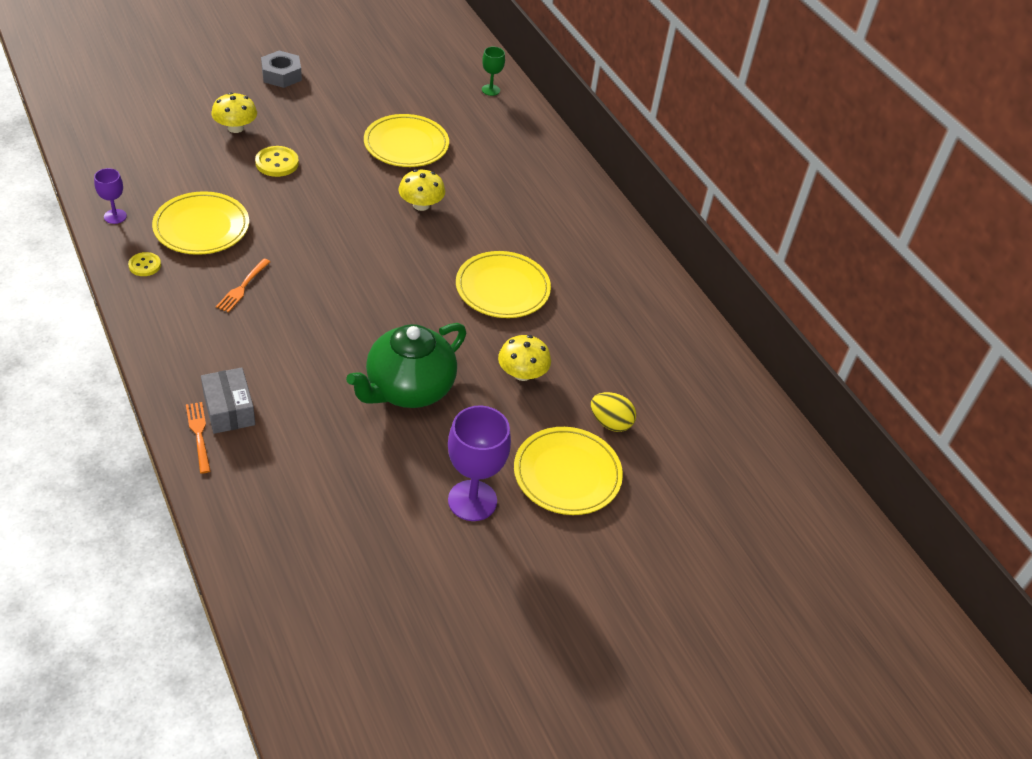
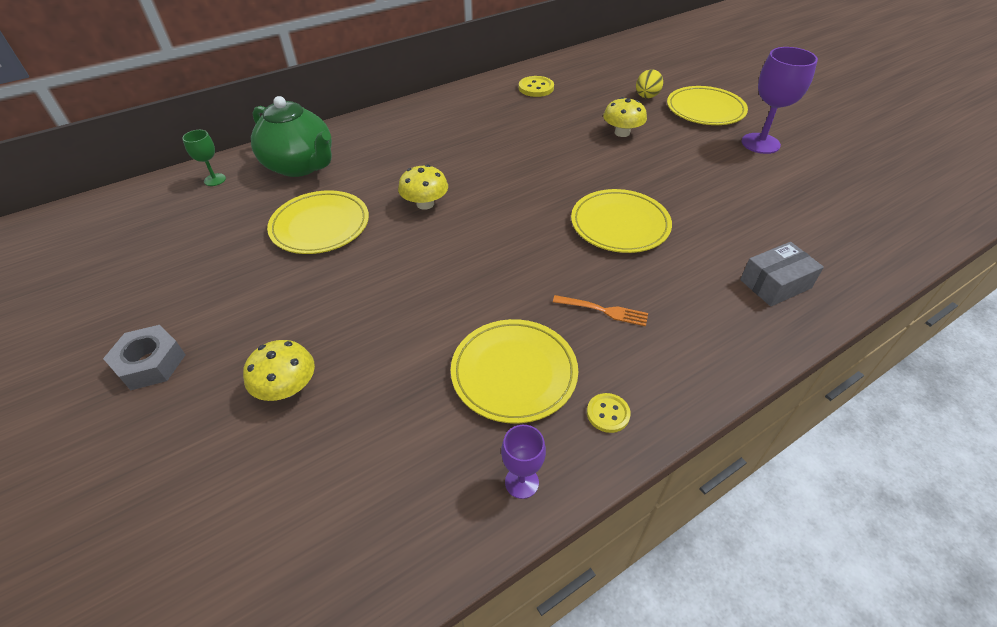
camera: 90 degrees left, 0 degrees up
orange fork [186,402,211,474] -> none
yellow button [255,146,299,177] -> yellow button moved to [519,76,554,97]
green teapot [346,323,466,408] -> green teapot moved to [251,96,332,177]
yellow plate [456,251,551,318] -> yellow plate moved to [571,189,672,253]

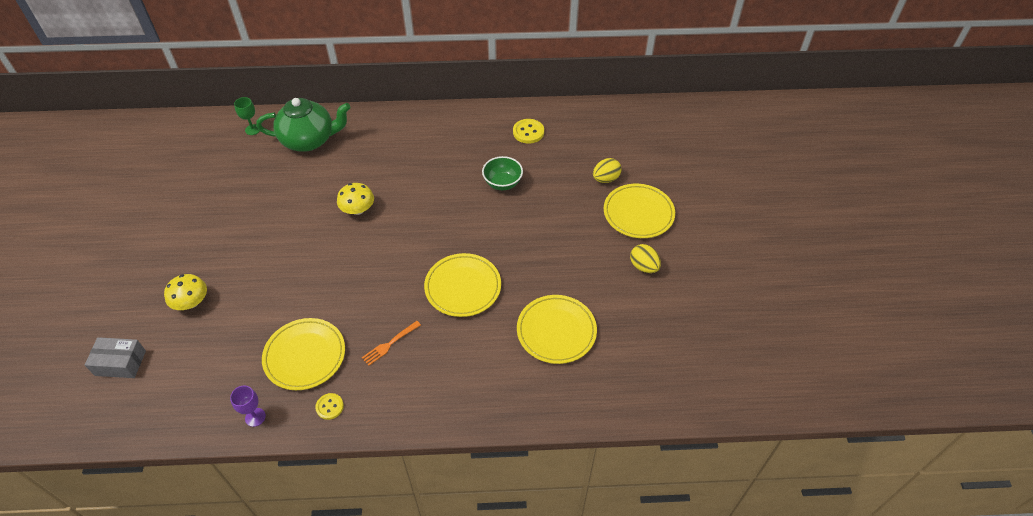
camera: 30 degrees right, 5 degrees up
grey nut [103,325,185,390] -> none
green teapot [251,96,332,177] -> green teapot turned 75 degrees counterclockwise [256,98,351,152]
yellow plate [267,190,369,254] -> yellow plate moved to [517,295,597,364]
orange fork [553,295,648,326] -> orange fork turned 90 degrees clockwise [362,321,421,366]
yellow mushroom [603,97,647,137] -> none
grey box [740,242,824,306] -> grey box moved to [85,337,146,378]
purple goblet [742,47,818,154] -> yellow egg [630,244,661,273]
none -> green bowl [482,156,523,190]

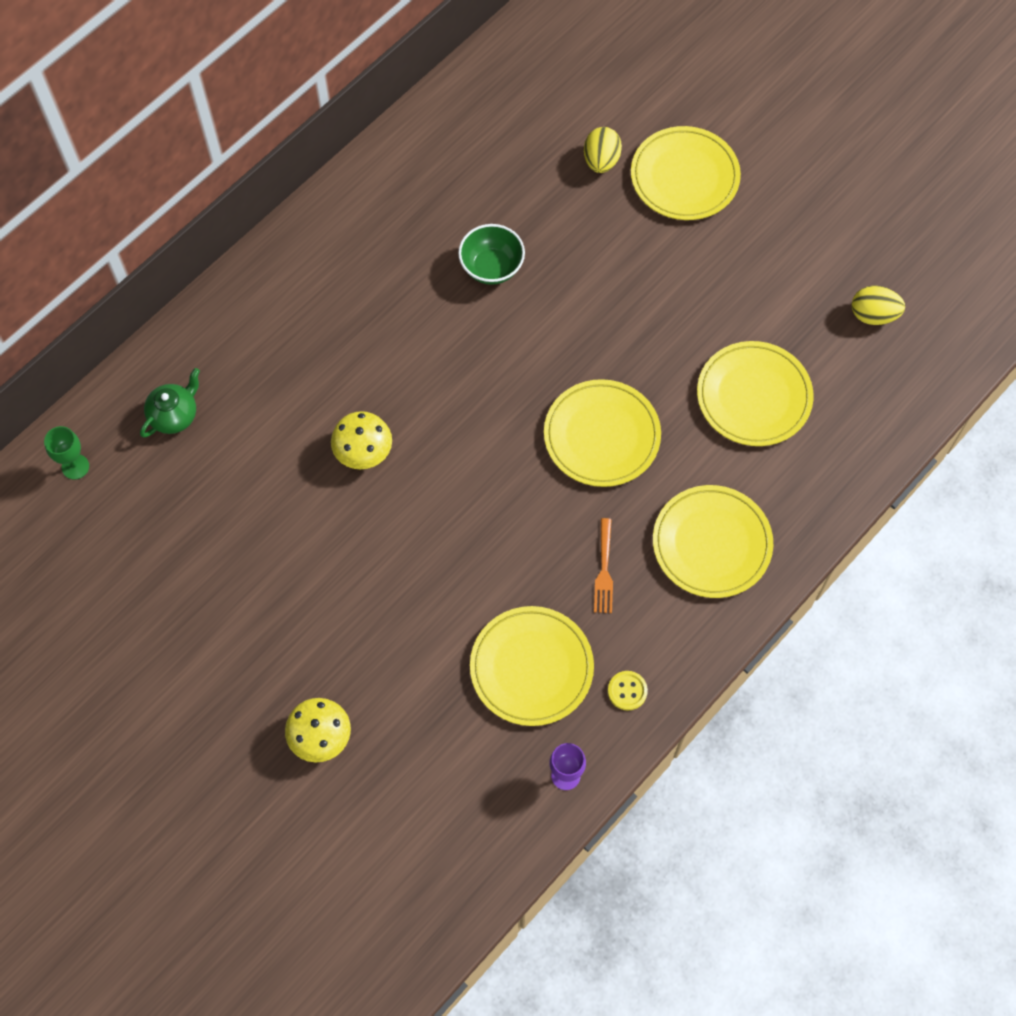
camera: 45 degrees left, 15 degrees up
grey box [85,337,146,378] -> none
green teapot [256,98,351,152] -> green teapot [140,368,200,438], size x0.51
yellow button [513,119,544,144] -> none
yellow egg [630,244,661,273] -> yellow egg moved to [852,286,905,325]
none -> yellow plate [653,485,773,598]

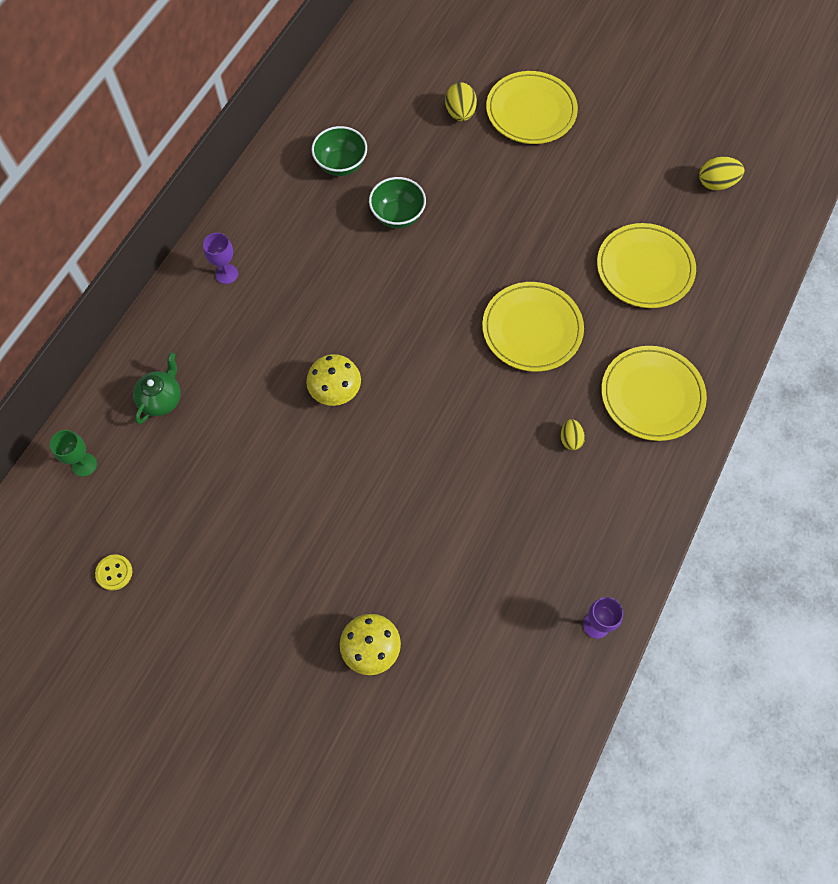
camera: 15 degrees left, 0 degrees up
yellow plate [470,606,594,726] -> none
orange fork [594,518,613,613] -> yellow egg [561,419,585,450]
yellow button [608,671,648,711] -> yellow button moved to [95,554,132,591]
none -> purple goblet [203,233,238,284]
none -> green bowl [312,126,367,176]

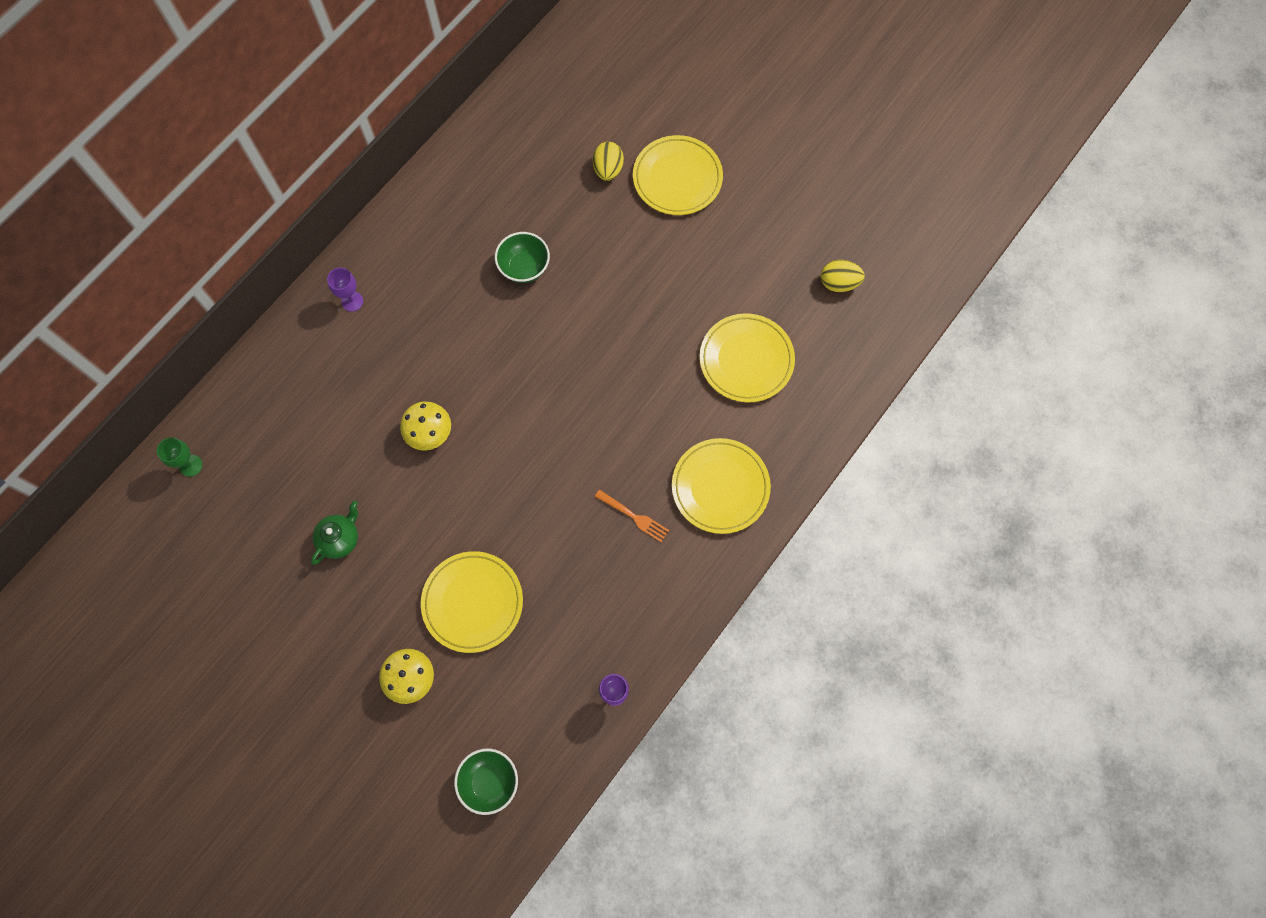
camera: 10 degrees right, 5 degrees up
yellow button [95,554,132,591] -> none
green teapot [133,352,181,424] -> green teapot moved to [311,501,358,565]
green bowl [312,126,367,176] -> green bowl moved to [454,749,518,815]
yellow plate [482,282,584,372] -> yellow plate moved to [421,551,523,653]
yellow egg [561,419,585,450] -> orange fork [595,489,669,542]

